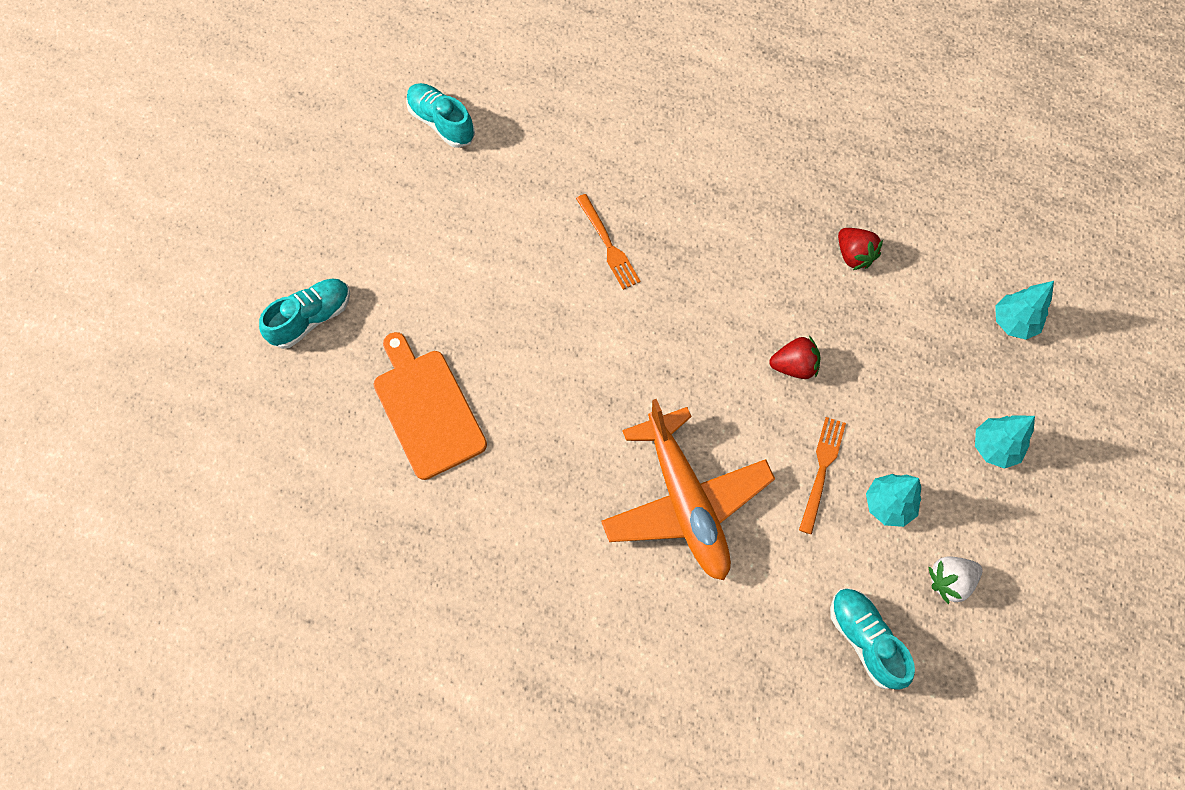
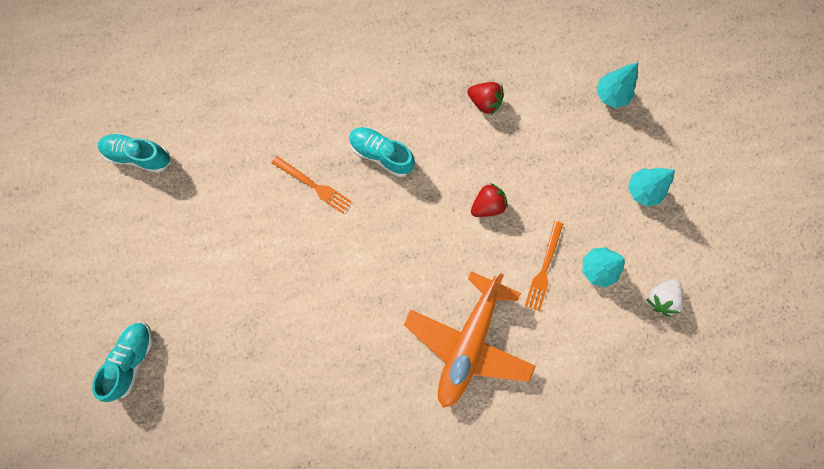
camera: 30 degrees left, 10 degrees up
orange cutting board [373,332,487,480] -> none
orange plane [601,399,775,580] -> orange plane turned 75 degrees clockwise [404,271,535,408]
orange fork [799,417,846,534] -> orange fork turned 150 degrees counterclockwise [525,221,563,311]
turquoise shoe [830,588,915,689] -> turquoise shoe moved to [349,127,415,177]

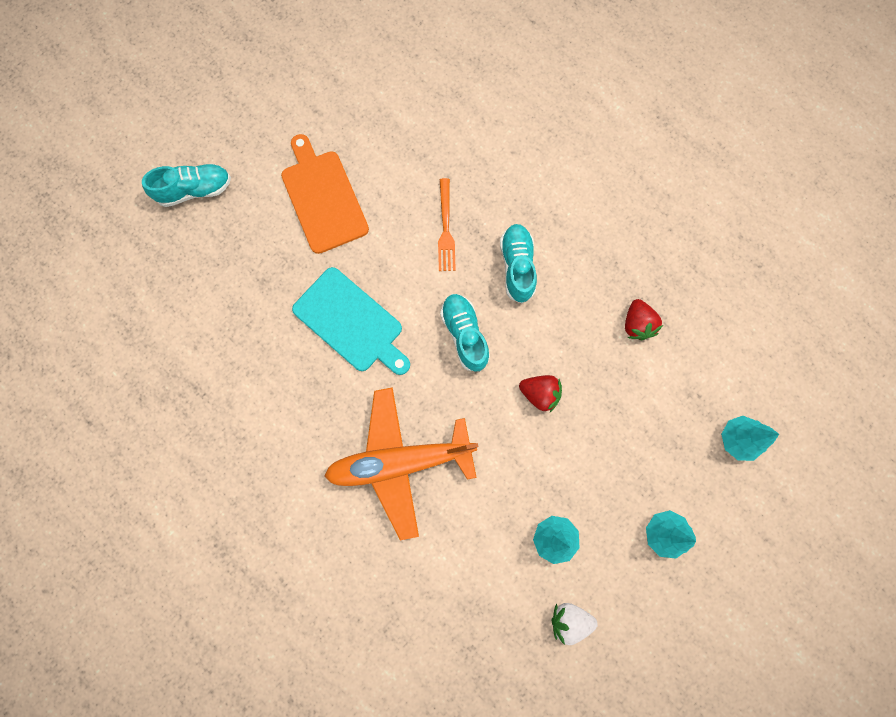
camera: 55 degrees right, 0 degrees up
turquoise shoe [98,133,171,173] -> turquoise shoe moved to [440,294,490,372]
orange fork [525,221,563,311] -> none
none -> orange cutting board [281,134,369,254]
none -> turquoise cutting board [292,267,410,375]

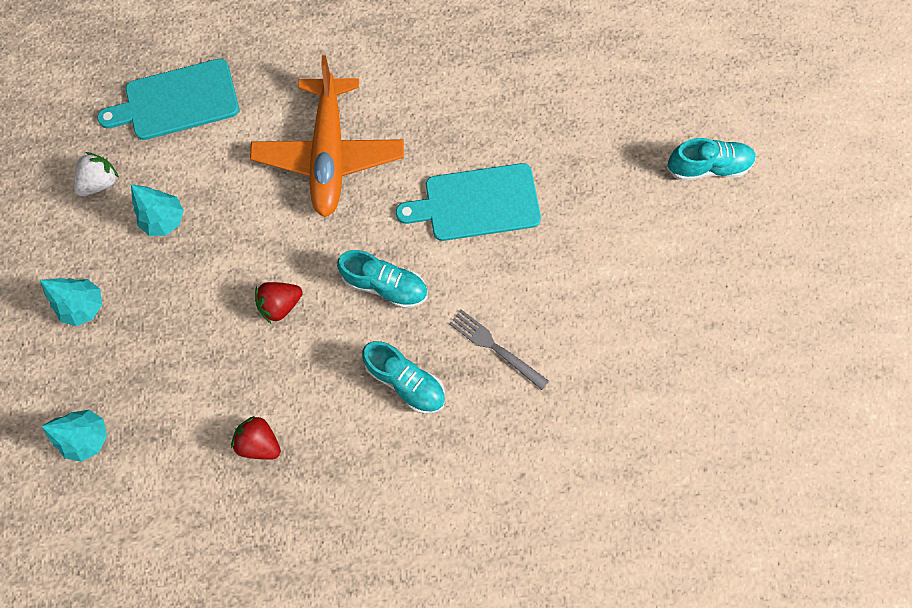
camera: 130 degrees right, 5 degrees down
turquoise shoe [142,164,231,207] -> turquoise shoe turned 120 degrees counterclockwise [667,138,756,181]
orange cutting board [281,134,369,254] -> none
orange plane [324,387,478,540] -> orange plane turned 150 degrees clockwise [250,55,404,217]
orange fork [438,178,456,271] -> grey fork [449,309,549,390]
none -> turquoise cutting board [97,59,239,140]

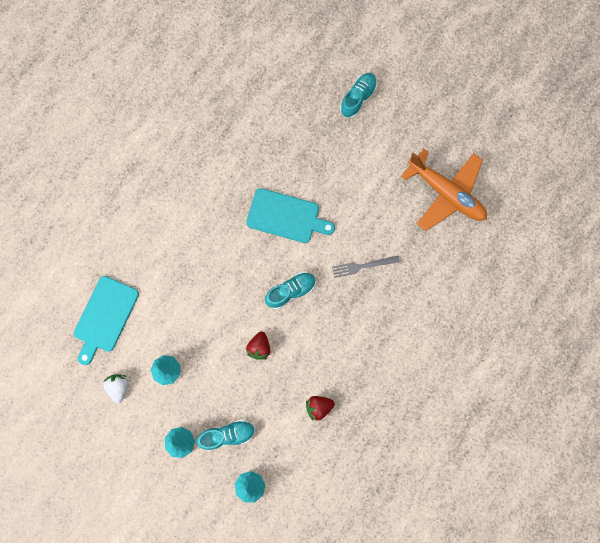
camera: 50 degrees left, 5 degrees up
orange plane [250,55,404,217] -> orange plane moved to [401,149,487,231]
turquoise shoe [362,341,445,414] -> turquoise shoe moved to [197,419,255,451]
turquoise cutting board [396,163,541,241] -> turquoise cutting board turned 105 degrees counterclockwise [246,188,335,243]

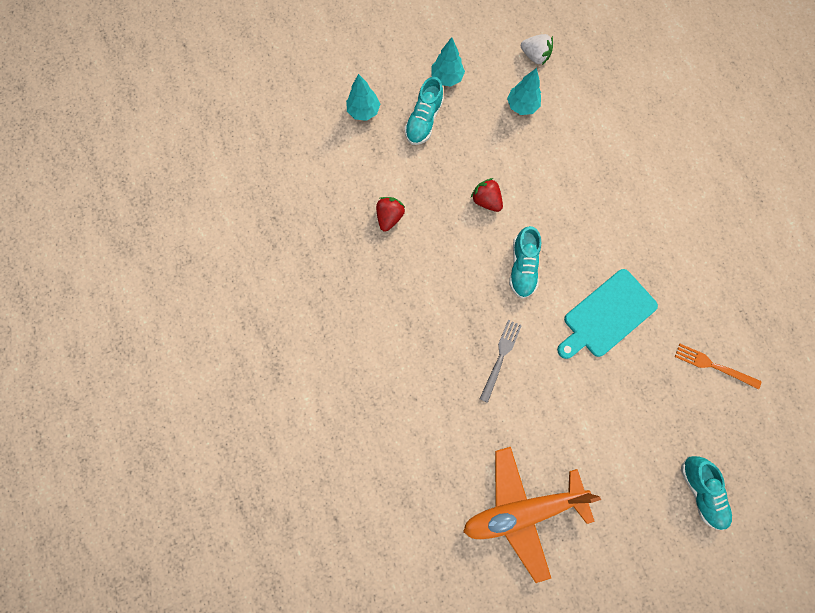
camera: 125 degrees right, 0 degrees up
turquoise cutting board [74,276,139,365] -> none
none -> orange fork [675,344,761,389]

